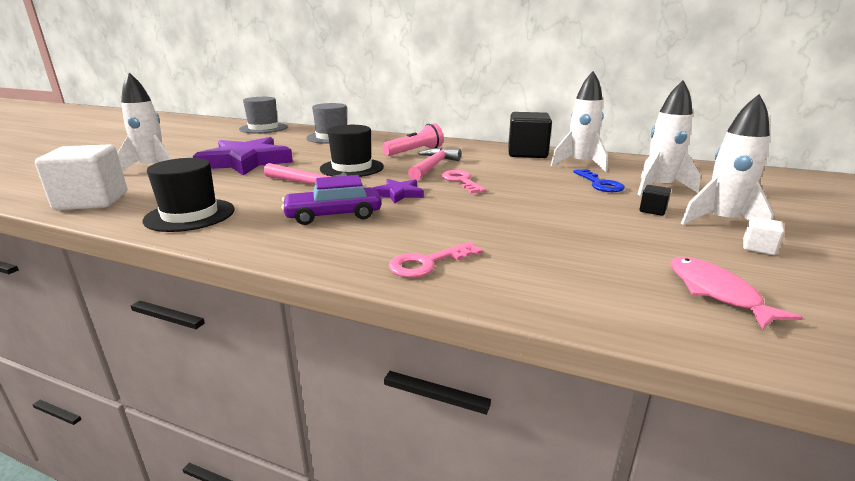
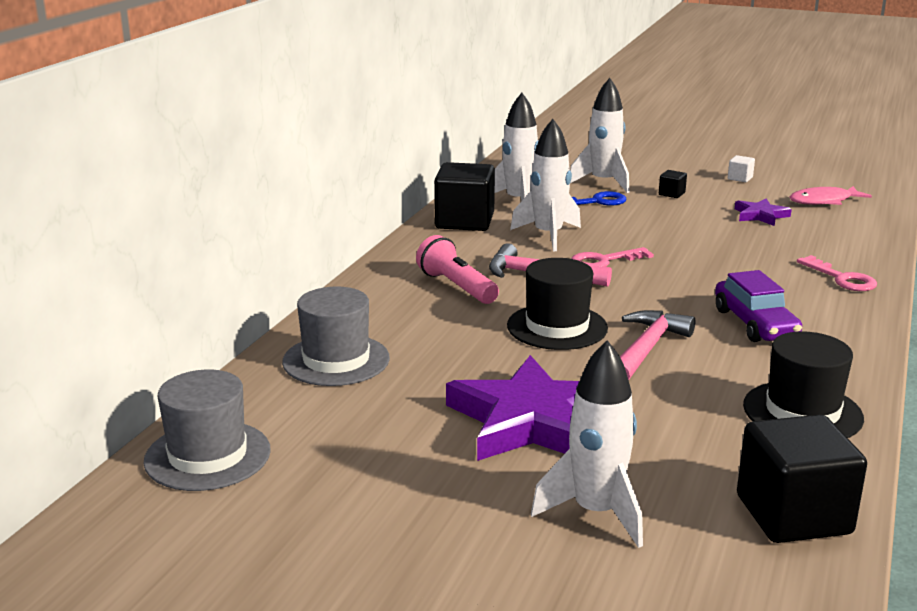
camera: 90 degrees left, 0 degrees up
white cube [35,144,127,210] -> black cube [737,415,867,543]
purple star [373,179,424,204] -> purple star moved to [735,198,792,226]
white rocket [681,94,774,225] -> white rocket moved to [510,119,581,251]

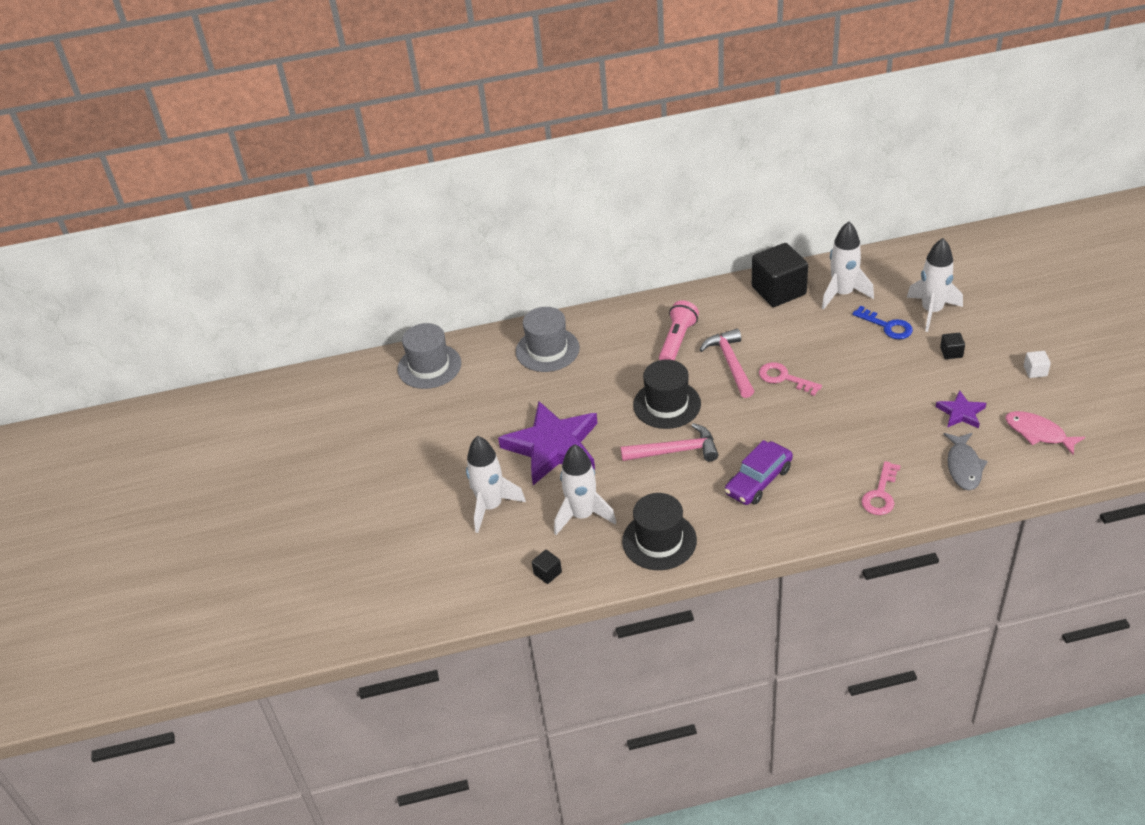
camera: 60 degrees right, 20 degrees up
white rocket [510,119,581,251] -> white rocket moved to [554,444,617,535]
black cube [737,415,867,543] -> black cube [532,550,562,584], size x0.43
none -> grey fish [944,433,988,490]

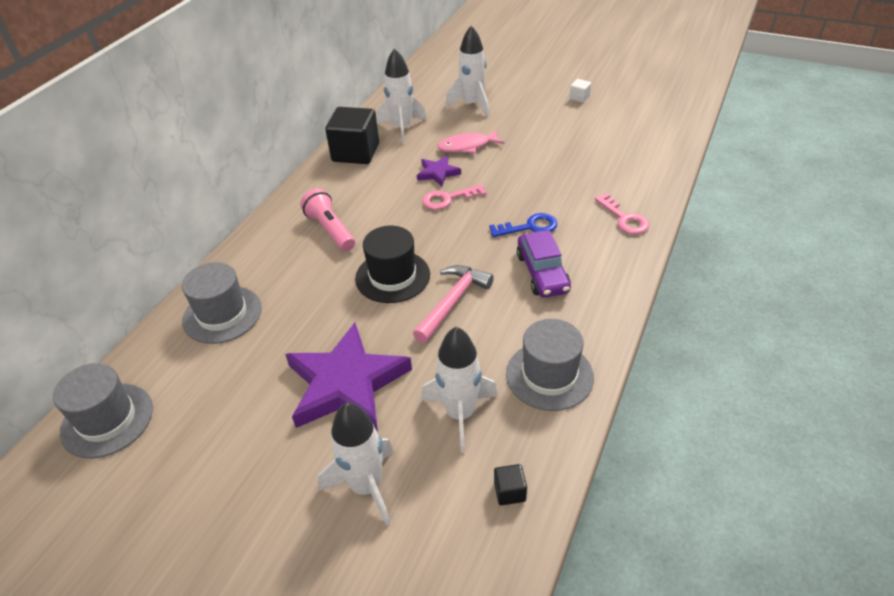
camera: 55 degrees left, 0 degrees up
black hat [622,493,697,570] -> grey hat [506,319,594,411]
pink hammer [700,329,754,398] -> none
blue key [852,306,913,339] -> blue key moved to [489,213,558,237]
purple star [936,391,986,428] -> purple star moved to [417,156,461,186]
black cube [940,333,965,359] -> none
grey fish [944,433,988,490] -> none
pink fish [1005,411,1085,455] -> pink fish moved to [438,130,505,153]

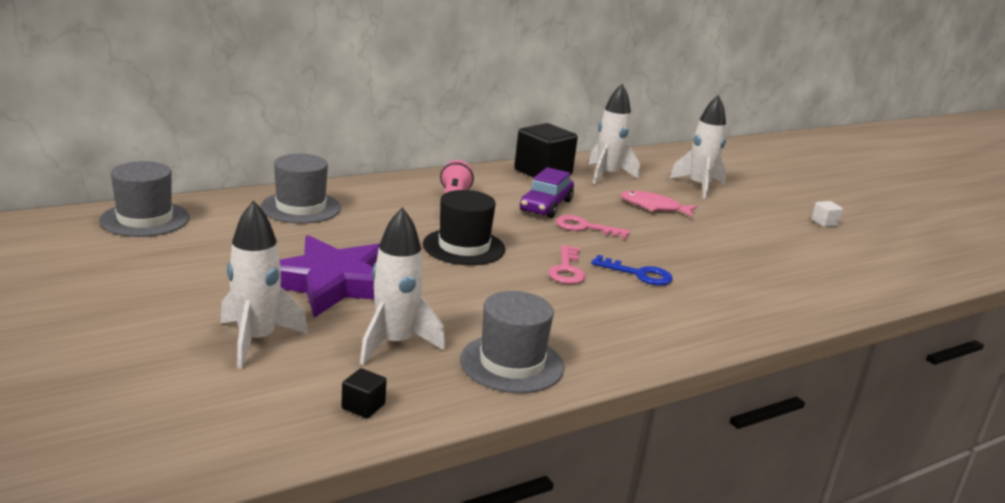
camera: 30 degrees right, 20 degrees down
pink hammer [413,265,494,343] -> none
purple star [417,156,461,186] -> none
purple car [517,230,571,297] -> purple car moved to [520,167,574,218]
pink key [595,193,649,234] -> pink key moved to [548,245,586,284]

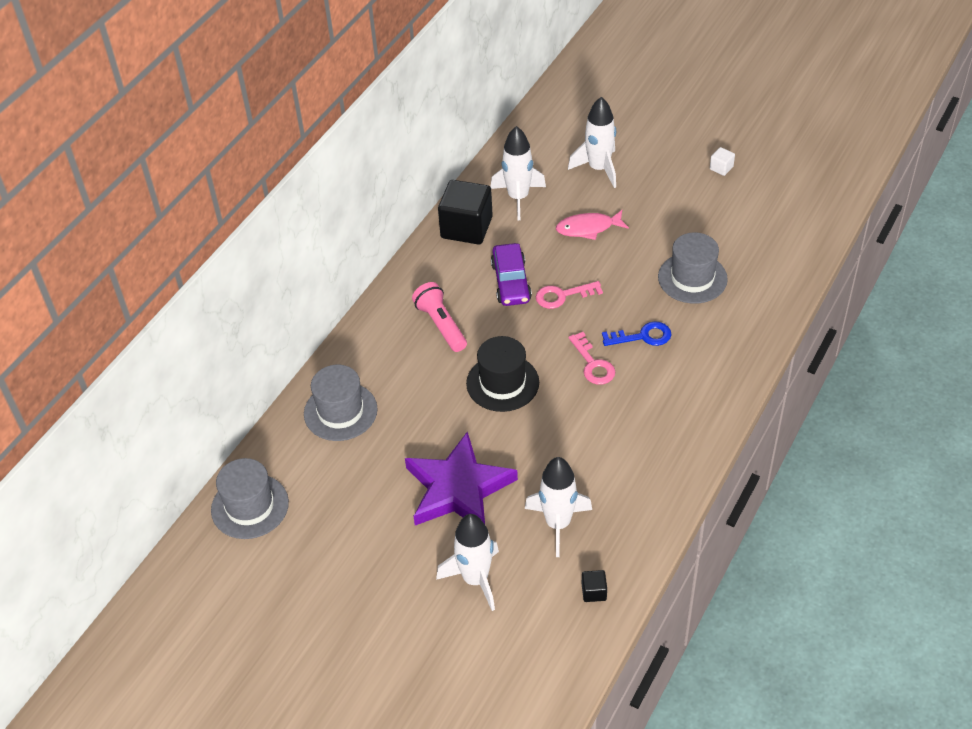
camera: 25 degrees left, 25 degrees up
grey hat [460,291,564,393] -> grey hat moved to [658,232,728,304]

